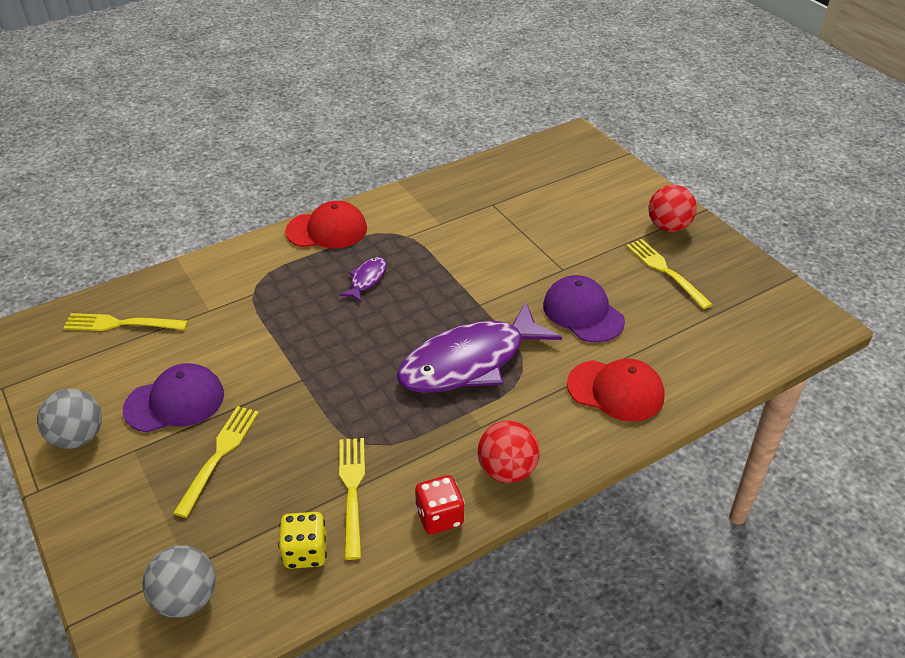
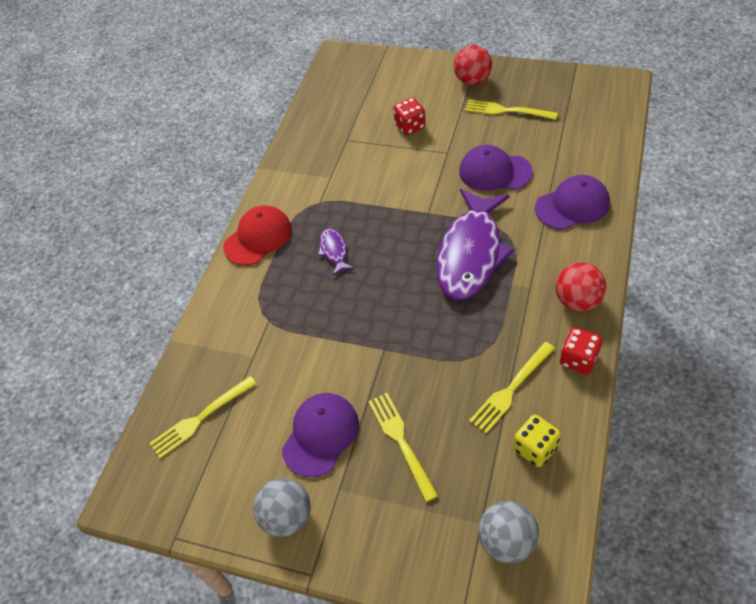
camera: 35 degrees left, 10 degrees up
yellow fork [339,438,365,560] -> yellow fork turned 90 degrees counterclockwise [469,342,555,434]
red cap [567,359,665,422] -> purple cap [535,175,610,230]
none -> red dice [393,98,426,135]

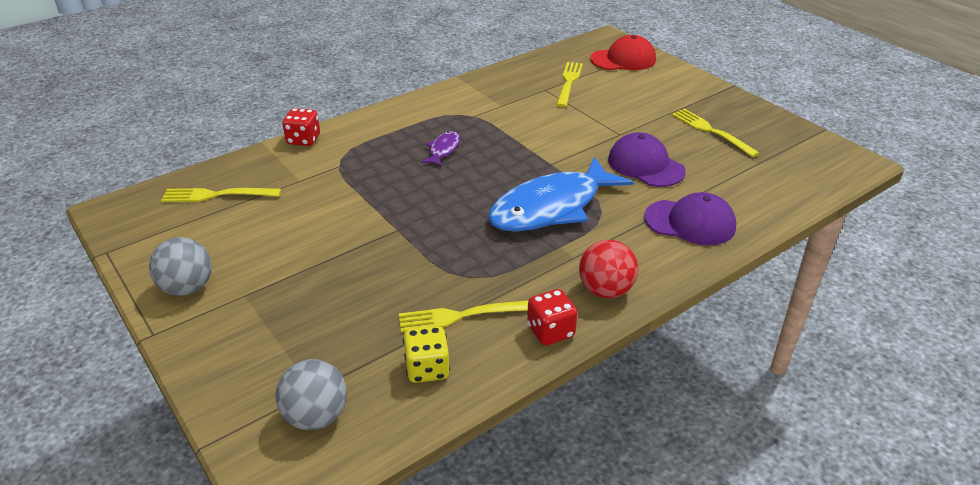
camera: 30 degrees right, 15 degrees down
red cap [223,205,292,265] -> red cap moved to [590,35,656,70]
purple cap [282,393,359,477] -> none
yellow fork [368,393,438,502] -> yellow fork moved to [556,62,583,107]
red dice [393,98,426,135] -> red dice moved to [282,108,320,146]
purple fish [436,189,514,300] -> blue fish [488,157,633,232]
red ball [454,45,492,85] -> none

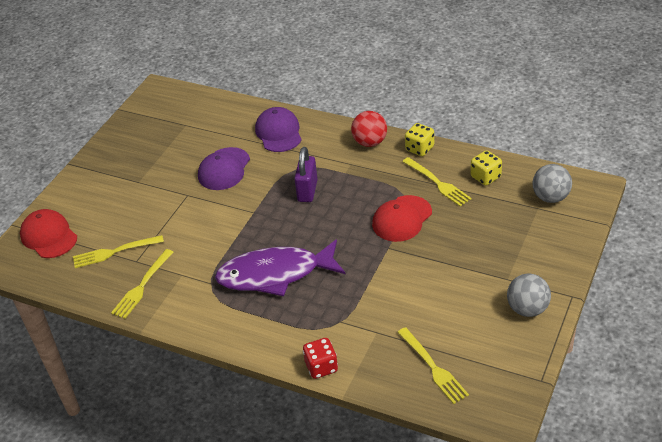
camera: 115 degrees left, 5 degrees up
purple fish [420,131,460,167] -> purple fish [215,239,345,296], size x2.34
blue fish [488,157,633,232] -> purple padlock [294,147,318,202]
red dice [527,289,577,346] -> yellow dice [405,123,434,156]
yellow fork [672,109,759,157] -> yellow fork moved to [111,249,174,319]
none -> red cap [372,195,432,242]

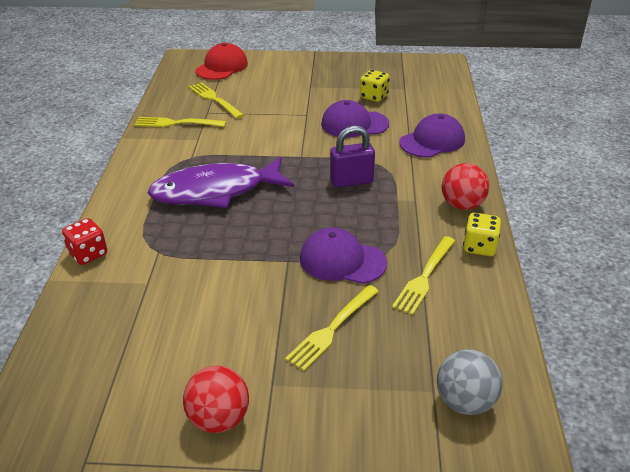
camera: 65 degrees right, 5 degrees down
purple fish [215,239,345,296] -> purple fish turned 75 degrees counterclockwise [148,157,294,208]
red cap [372,195,432,242] -> purple cap [300,228,387,284]
yellow fork [397,327,469,404] -> yellow fork moved to [285,285,379,371]
yellow dice [470,150,502,186] -> yellow dice moved to [360,70,390,102]
grey ball [507,274,551,317] -> red ball [183,366,249,433]

